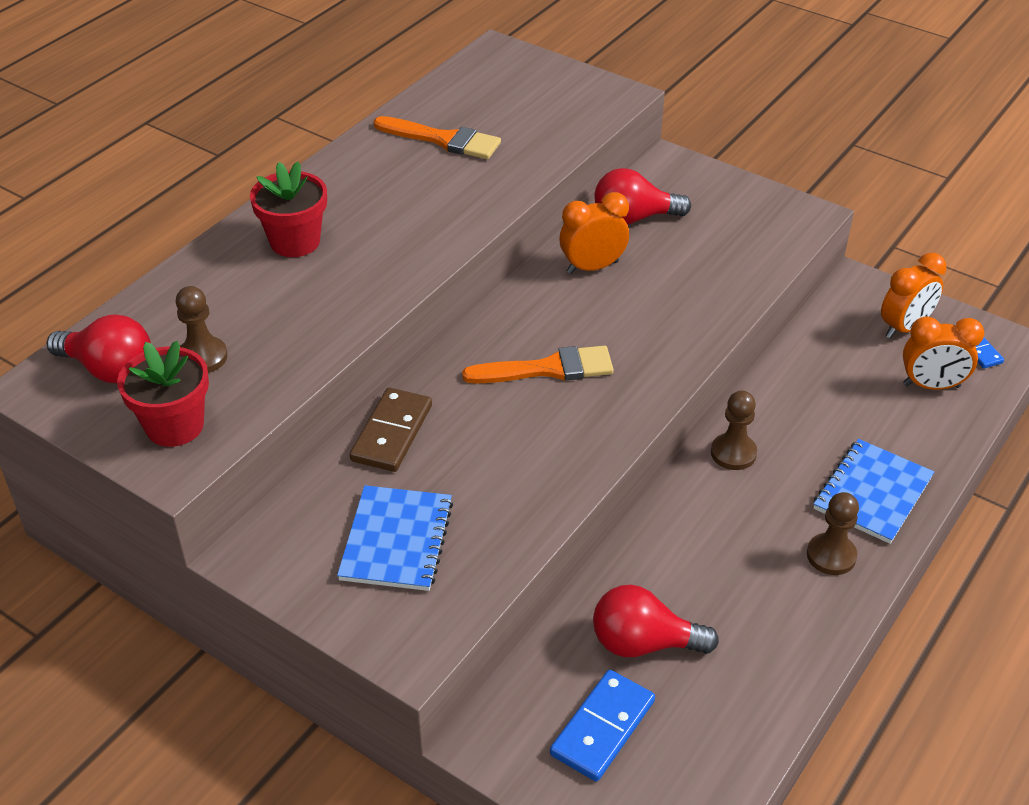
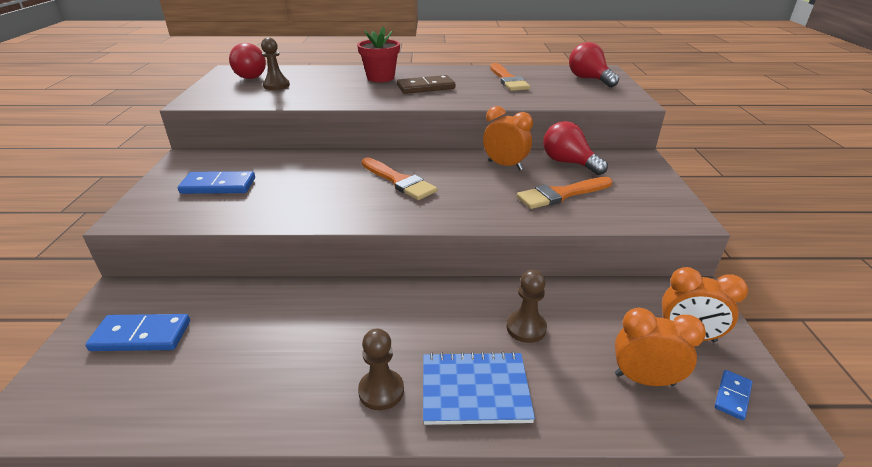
camera: 55 degrees right, 10 degrees down
red flower pot [117,341,209,447] -> none
blue notebook [337,485,453,591] -> blue domino [178,171,255,194]
brown domino [350,388,432,472] -> brown domino moved to [397,75,455,94]
red light bulb [593,585,719,657] -> red light bulb moved to [569,42,619,87]
brown pawn [711,391,757,470] -> brown pawn moved to [506,270,547,343]
orange clock [903,317,984,390] -> orange clock turned 135 degrees clockwise [615,308,706,386]
none -> orange brush [517,177,612,209]

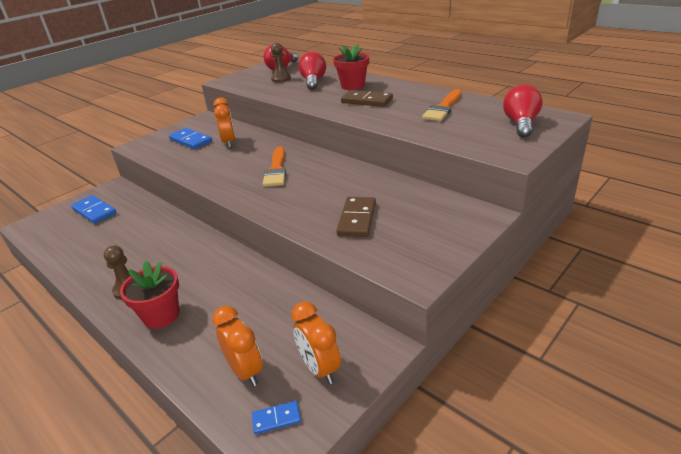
camera: 45 degrees right, 0 degrees up
blue notebook [423,351,535,425] -> red flower pot [120,260,180,329]
orange clock [483,106,533,170] -> orange clock moved to [213,97,236,148]
brown pawn [506,270,547,343] -> none
orange brush [517,177,612,209] -> brown domino [336,197,376,237]
red light bulb [543,121,608,175] -> red light bulb moved to [298,52,326,90]

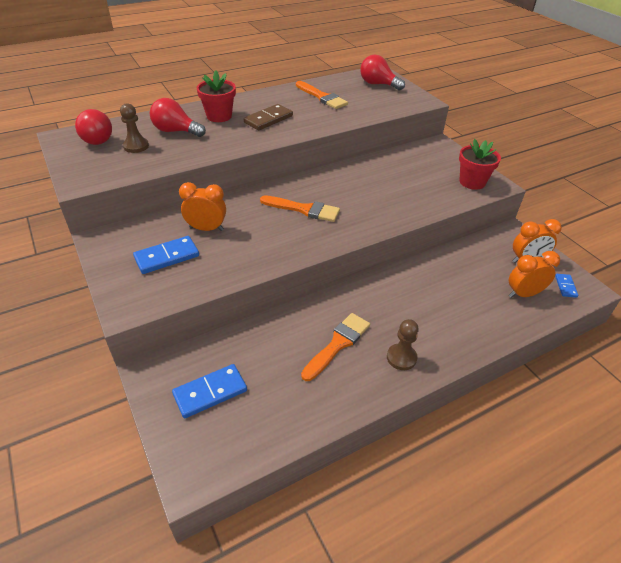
camera: 75 degrees left, 10 degrees up
red flower pot [120,260,180,329] -> red flower pot moved to [459,139,501,190]
brown domino [336,197,376,237] -> none
none -> orange brush [301,313,370,381]

